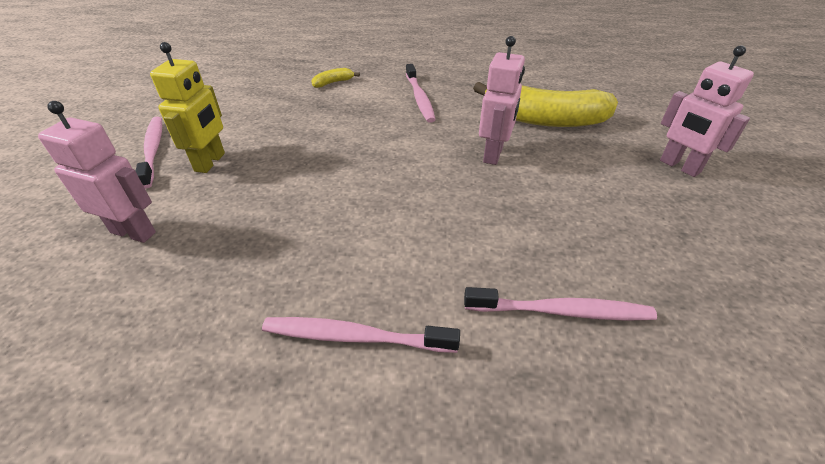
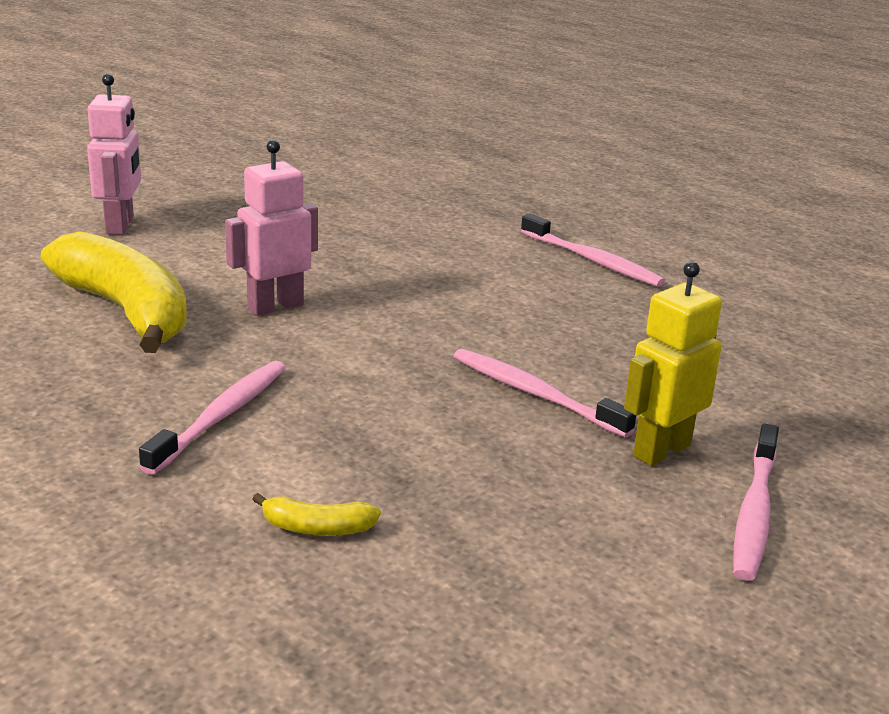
camera: 145 degrees left, 15 degrees down
pink robot [38,101,156,243] -> none
pink toothbrush [464,287,657,321] -> pink toothbrush moved to [453,349,636,438]

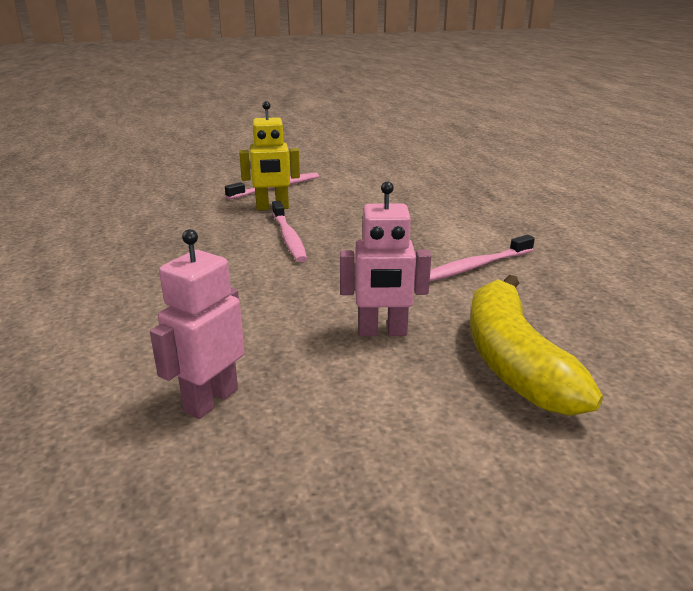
camera: 145 degrees left, 0 degrees up
pink robot [87,74,141,235] -> pink robot moved to [150,229,245,419]
yellow banana [252,493,381,536] -> none
pink toothbrush [521,213,665,287] -> none

